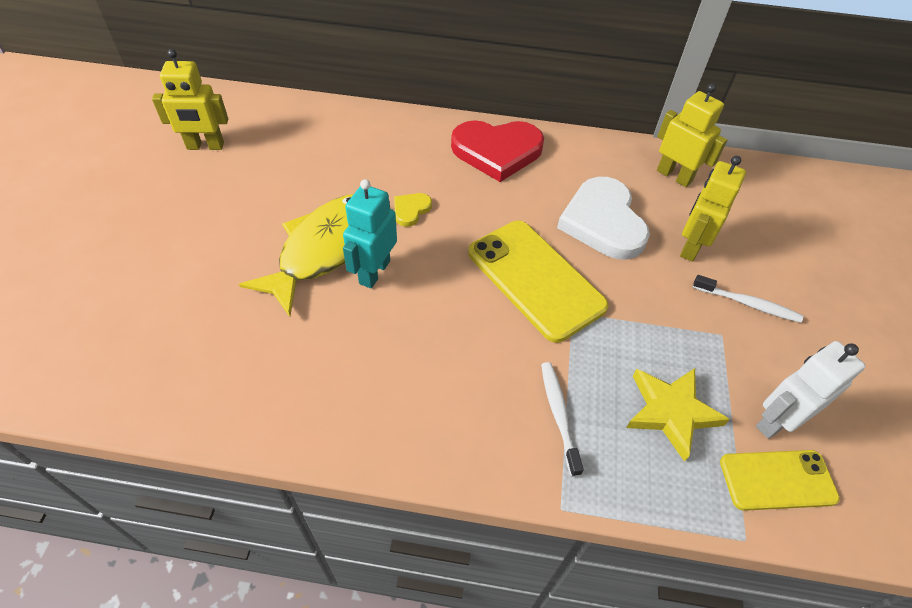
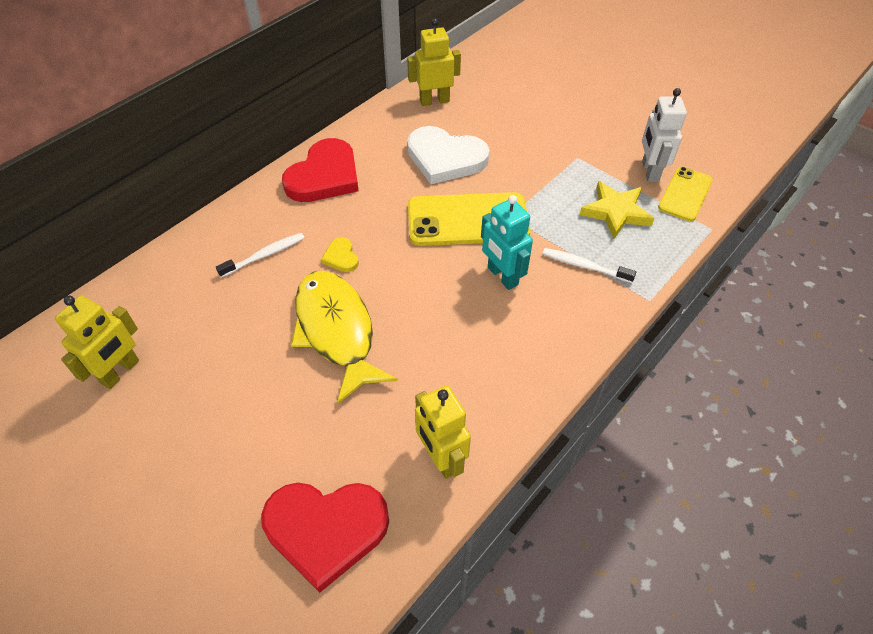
camera: 55 degrees left, 0 degrees up
turquoise robot [343,179,397,288] -> turquoise robot moved to [481,195,533,290]
yellow robot [680,156,746,262] -> yellow robot moved to [415,385,471,479]
white toothbrush [693,275,803,323] -> white toothbrush moved to [216,233,304,278]
none -> red heart [261,483,389,593]

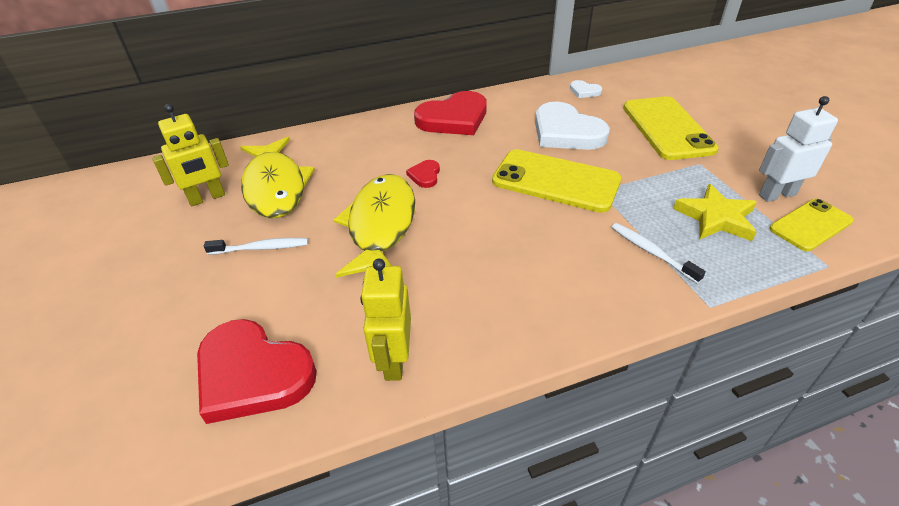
camera: 30 degrees right, 10 degrees down
white toothbrush [216,233,304,278] -> white toothbrush moved to [204,238,308,255]
yellow heart [321,237,359,272] -> red heart [406,160,440,188]
yellow robot [407,18,461,106] -> white heart [570,80,602,98]
turquoise robot [481,195,533,290] -> none
white robot [642,88,687,182] -> white robot turned 45 degrees clockwise [759,96,838,202]
none -> yellow fish [240,137,315,218]
none -> yellow phone [623,96,719,160]

